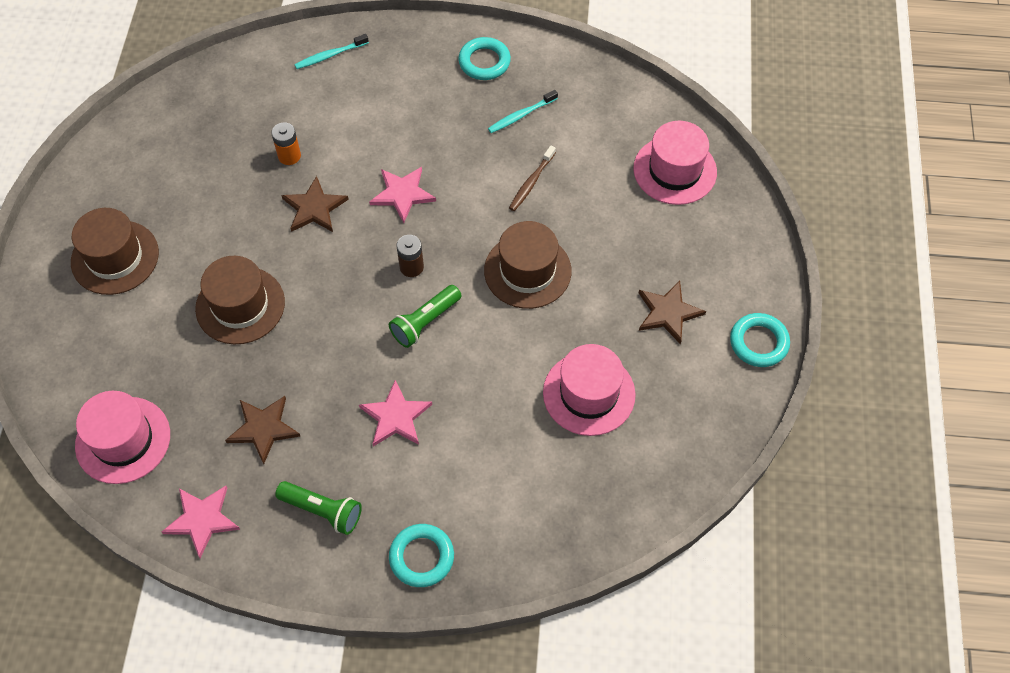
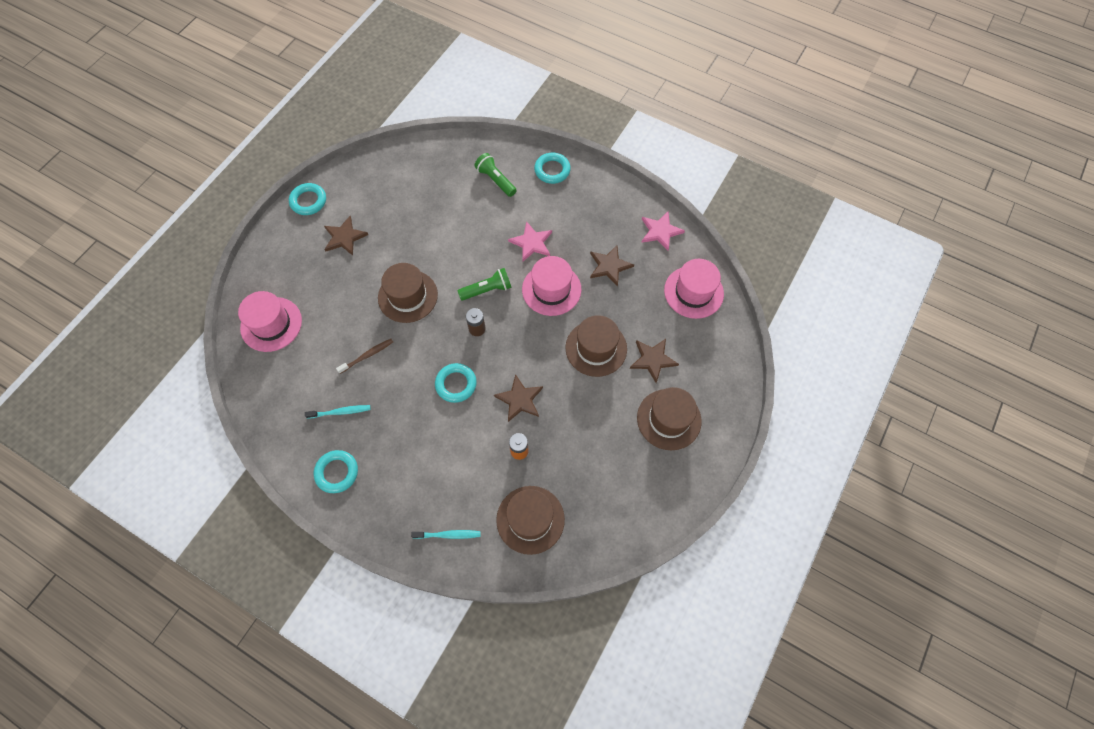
camera: 155 degrees left, 5 degrees up
green flashlight [275,481,362,535] -> green flashlight moved to [474,153,517,197]
pink star [369,167,436,223] -> turquoise ring [435,363,477,403]
pink hat [543,344,636,436] -> pink hat moved to [522,256,581,316]
none -> brown hat [496,486,565,555]
none -> brown star [630,339,679,383]

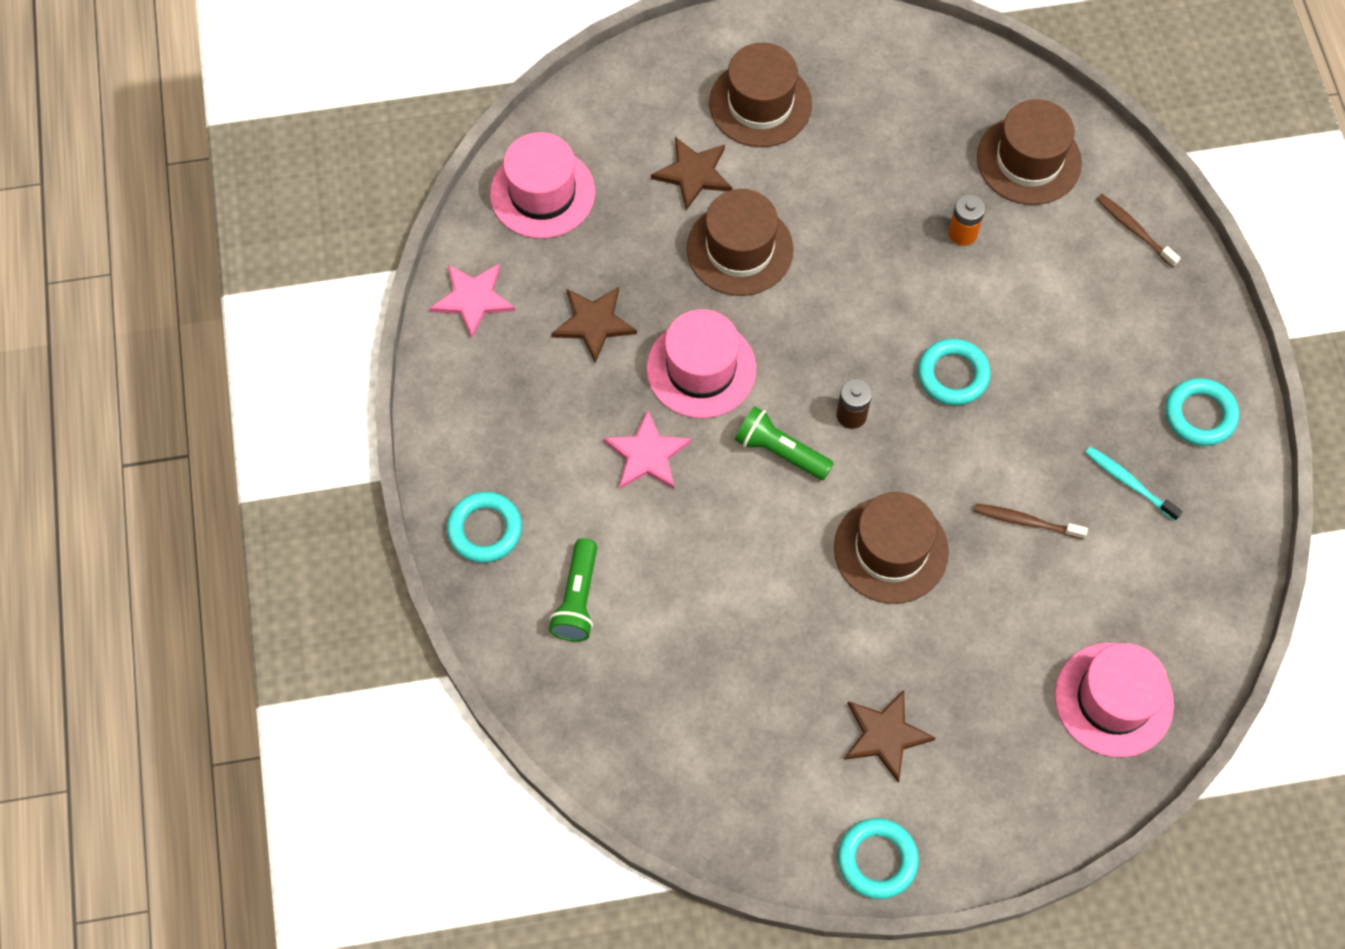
camera: 130 degrees left, 0 degrees up
turquoise toothbrush [411,530,481,539] -> brown toothbrush [1096,194,1181,267]
brown star [494,374,543,422] -> none

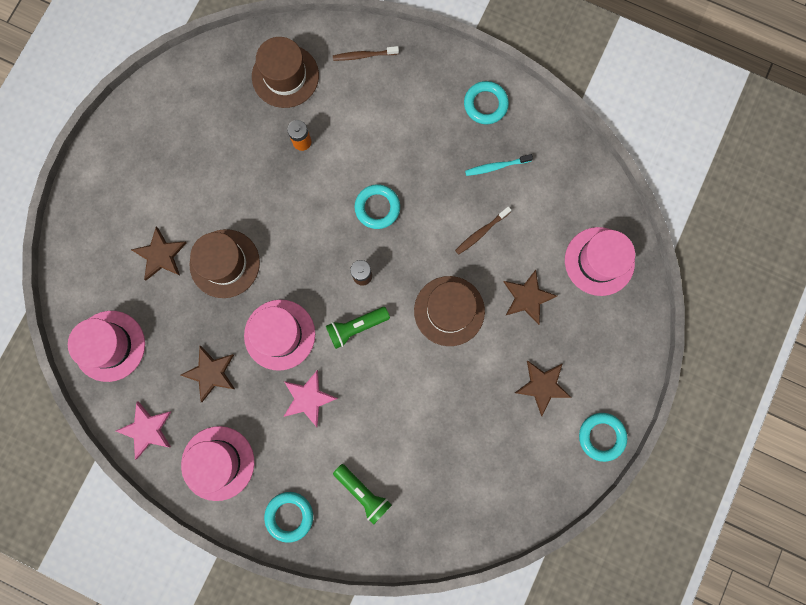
camera: 55 degrees left, 15 degrees up
brown hat [709,43,812,147] -> none
none -> pink hat [181,426,254,501]
none -> brown star [504,270,557,325]

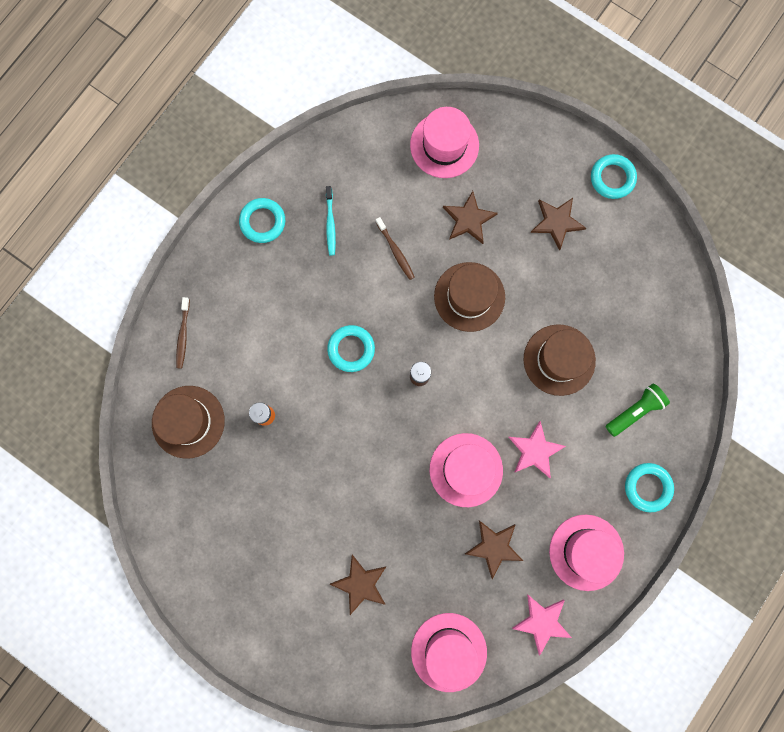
camera: 80 degrees left, 0 degrees up
brown hat [190,229,260,298] -> brown hat moved to [524,324,596,396]
green flashlight [326,307,390,349] -> none

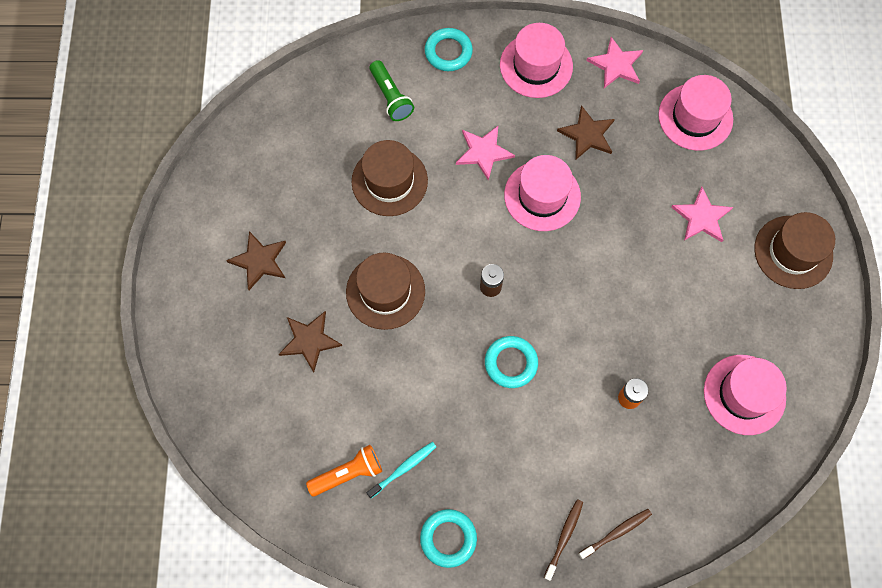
camera: 125 degrees left, 10 degrees down
brown hat [152,386,225,459] -> brown hat moved to [754,212,835,289]
brown star [330,554,386,615] -> pink star [671,187,733,242]
brown toothbrush [376,217,415,280] -> brown toothbrush moved to [544,499,583,581]
pink hat [410,107,479,178] -> pink hat moved to [704,355,787,435]
turquoise ring [591,154,637,199] -> none
green flashlight [606,383,670,437] -> green flashlight turned 135 degrees counterclockwise [370,60,414,121]
none -> orange flashlight [306,445,382,496]

